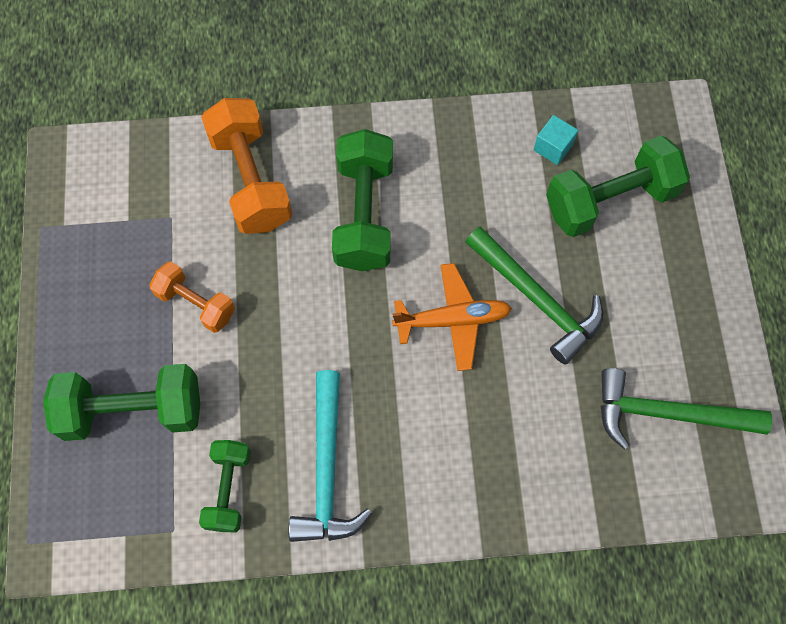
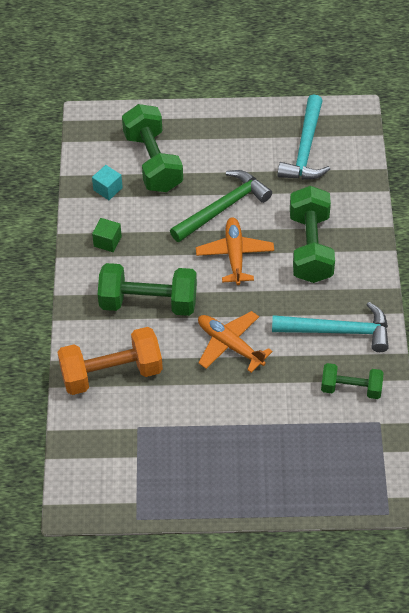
camera: 85 degrees left, 15 degrees down
green dumbbell [43,364,200,441] -> green dumbbell moved to [290,186,335,283]
orange dumbbell [149,262,235,333] -> none
green hammer [601,368,772,450] -> turquoise hammer [278,94,330,180]
none -> green cube [92,218,122,252]
none -> orange plane [198,311,273,373]

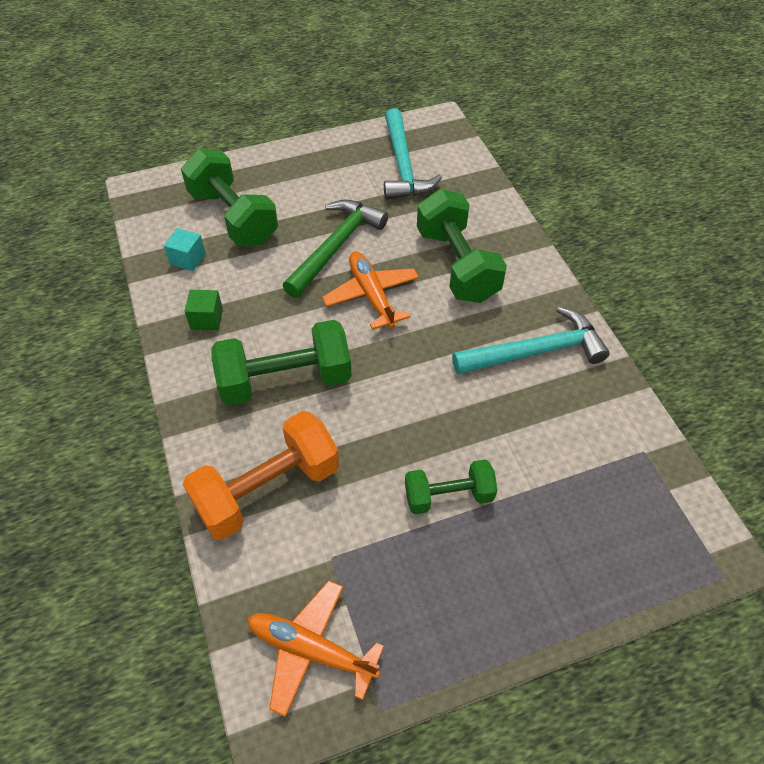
camera: 20 degrees left, 0 degrees up
orange plane [198,311,273,373] -> orange plane moved to [247,580,384,717]
green dumbbell [321,363,384,399] -> green dumbbell moved to [405,459,498,514]

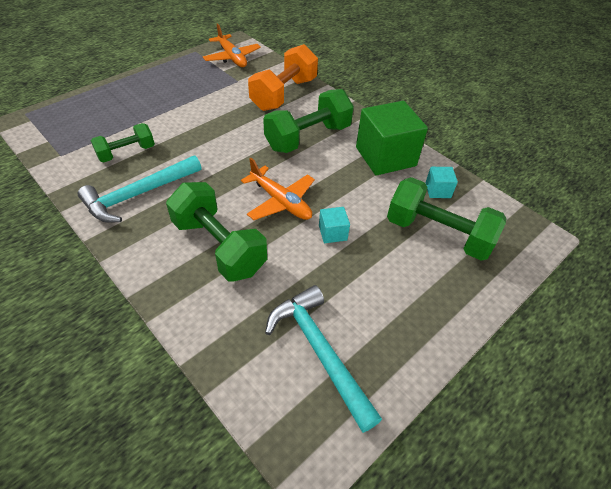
camera: 155 degrees right, 5 degrees down
green cube [184,290,223,330] -> green cube [356,101,428,175], size x2.23
orange plane [247,580,384,717] -> orange plane turned 60 degrees clockwise [203,23,261,67]
green hammer [282,200,388,298] -> turquoise cube [319,207,350,243]
green dumbbell [405,459,498,514] -> green dumbbell moved to [91,123,155,163]

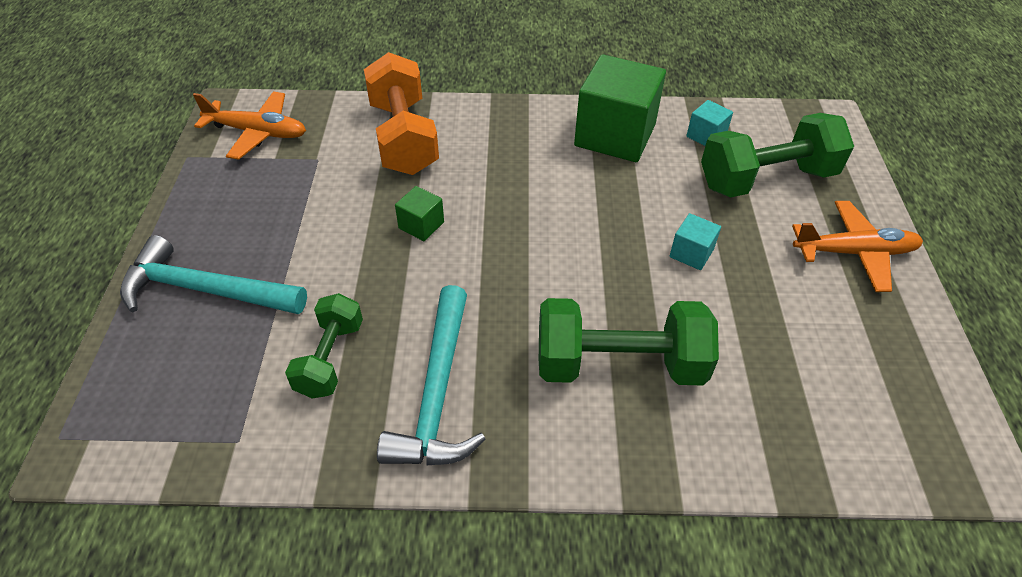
camera: 45 degrees left, 0 degrees up
orange plane [241,158,315,220] -> orange plane moved to [792,201,923,292]
green dumbbell [263,89,354,153] -> none
turquoise hammer [265,285,382,433] -> turquoise hammer moved to [120,235,307,314]
none -> green cube [395,186,444,241]

